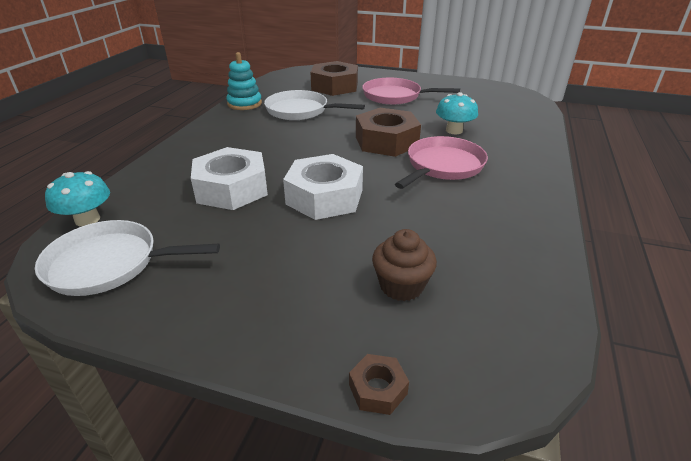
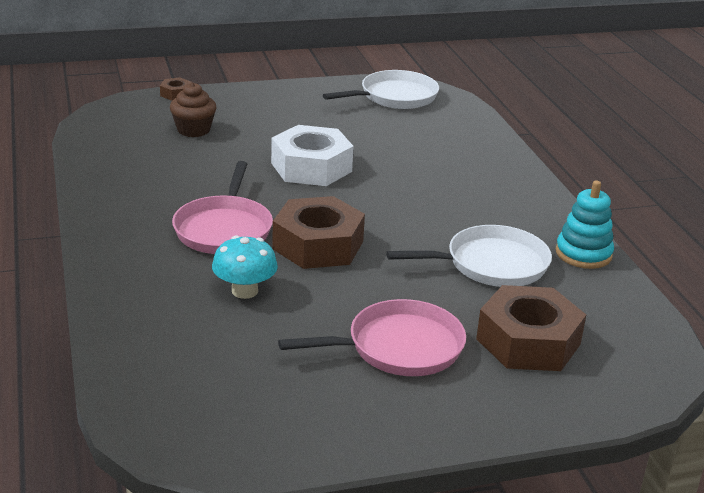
camera: 145 degrees right, 5 degrees down
turquoise mushroom [45,171,110,227] -> none
white nut [191,147,268,210] -> none

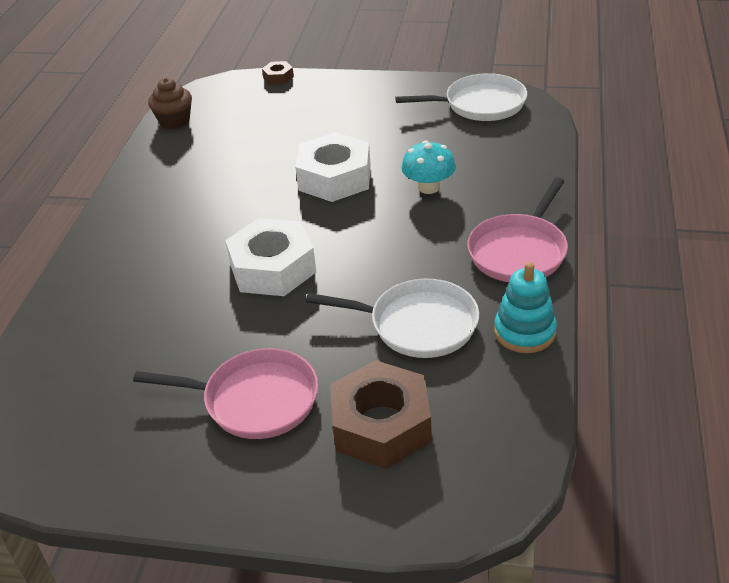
camera: 30 degrees right, 10 degrees up
brown cupcake [170,82,217,137] -> brown cupcake moved to [148,78,192,129]
pink pan [172,161,273,254] -> pink pan moved to [467,178,568,282]
turquoise mushroom [212,235,278,299] -> turquoise mushroom moved to [402,140,456,194]
brown nut [272,196,365,269] -> white nut [225,218,316,296]

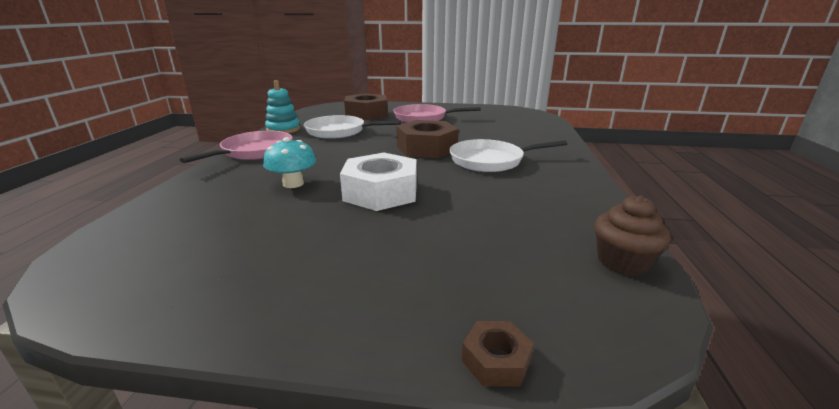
camera: 175 degrees right, 15 degrees down
white nut [225,218,316,296] -> brown nut [396,120,459,158]
white pan [395,73,527,121] -> white pan moved to [449,139,567,172]

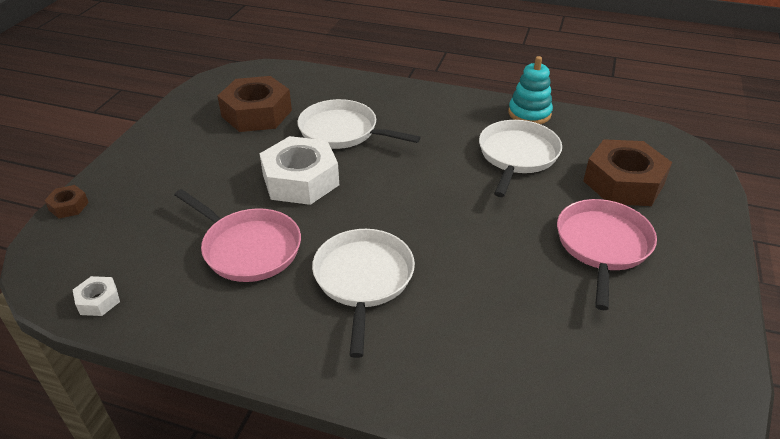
camera: 100 degrees right, 15 degrees up
pink pan [180,131,293,163] -> pink pan moved to [174,189,301,282]
turquoise mushroom [263,137,316,188] -> white pan [297,99,421,149]
brown nut [396,120,459,158] -> brown nut moved to [217,76,292,132]
brown cupcake [594,195,671,276] -> white nut [73,276,120,316]

